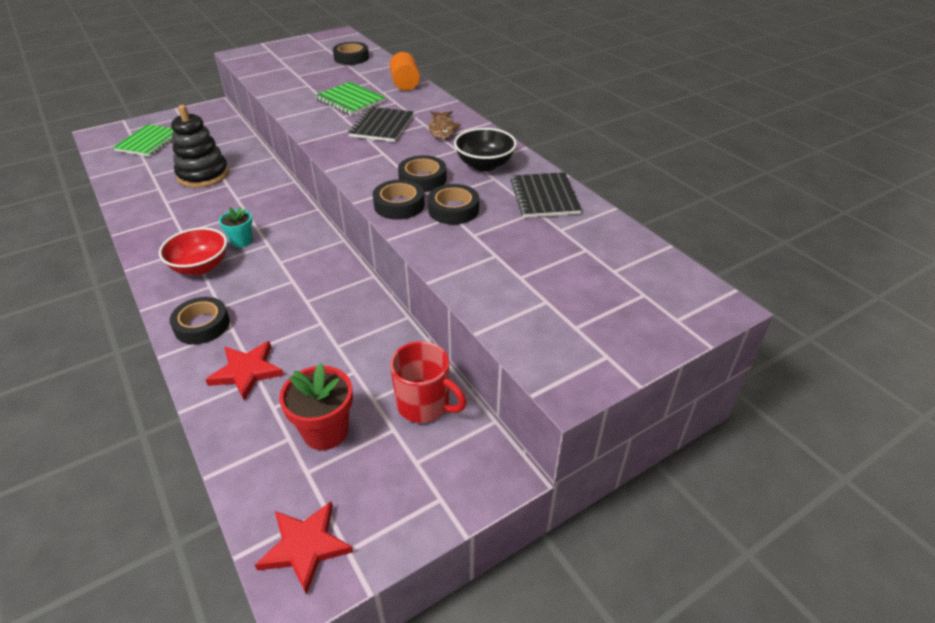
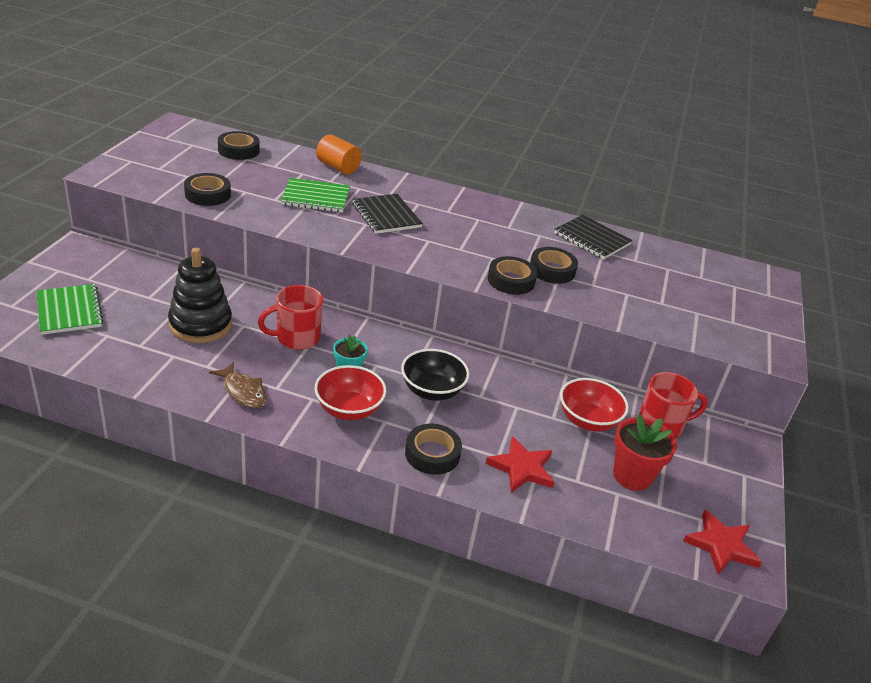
camera: 45 degrees left, 5 degrees down
black tape [398,155,447,192] -> black tape moved to [184,173,231,206]
brown fish [429,111,461,139] -> brown fish moved to [209,362,267,408]
black bowl [454,128,517,171] -> black bowl moved to [401,349,469,401]
none -> red mug [258,285,323,350]
none -> red bowl [560,378,629,431]

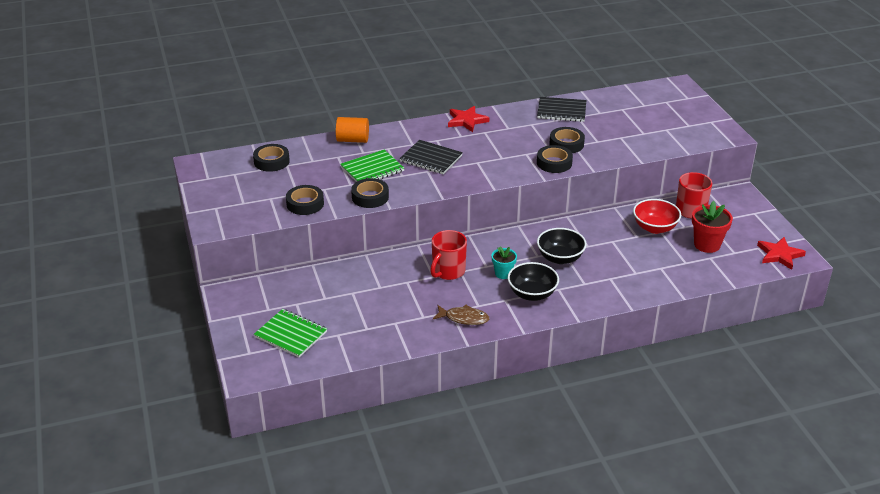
camera: 30 degrees left, 0 degrees up
black stacking toy [168,248,232,343] -> none
red bowl [314,365,386,420] -> black bowl [508,262,559,301]
black tape [405,424,462,475] -> black tape moved to [351,178,389,208]
red star [485,436,555,493] -> red star moved to [448,106,489,132]

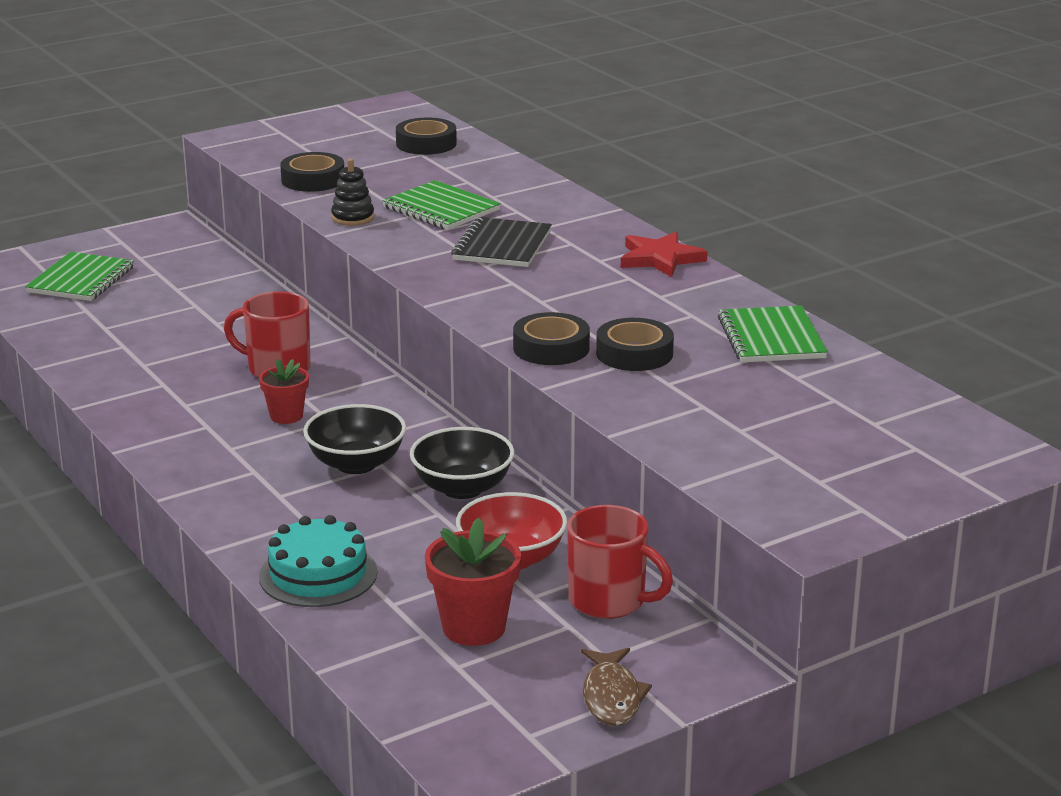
camera: 75 degrees right, 10 degrees down
orange cylinder [336,117,369,143] -> none
black tape [351,178,389,208] -> black stacking toy [331,159,374,226]
brown fish [433,304,489,325] -> brown fish moved to [581,648,652,726]
turquoise flower pot [492,247,517,279] -> red flower pot [259,358,309,424]
black bowl [508,262,559,301] -> black bowl moved to [410,427,514,499]
black notebook [537,97,586,122] -> green notebook [718,306,828,362]
red star [757,237,806,270] -> none
none -> turquoise cake [259,515,378,607]

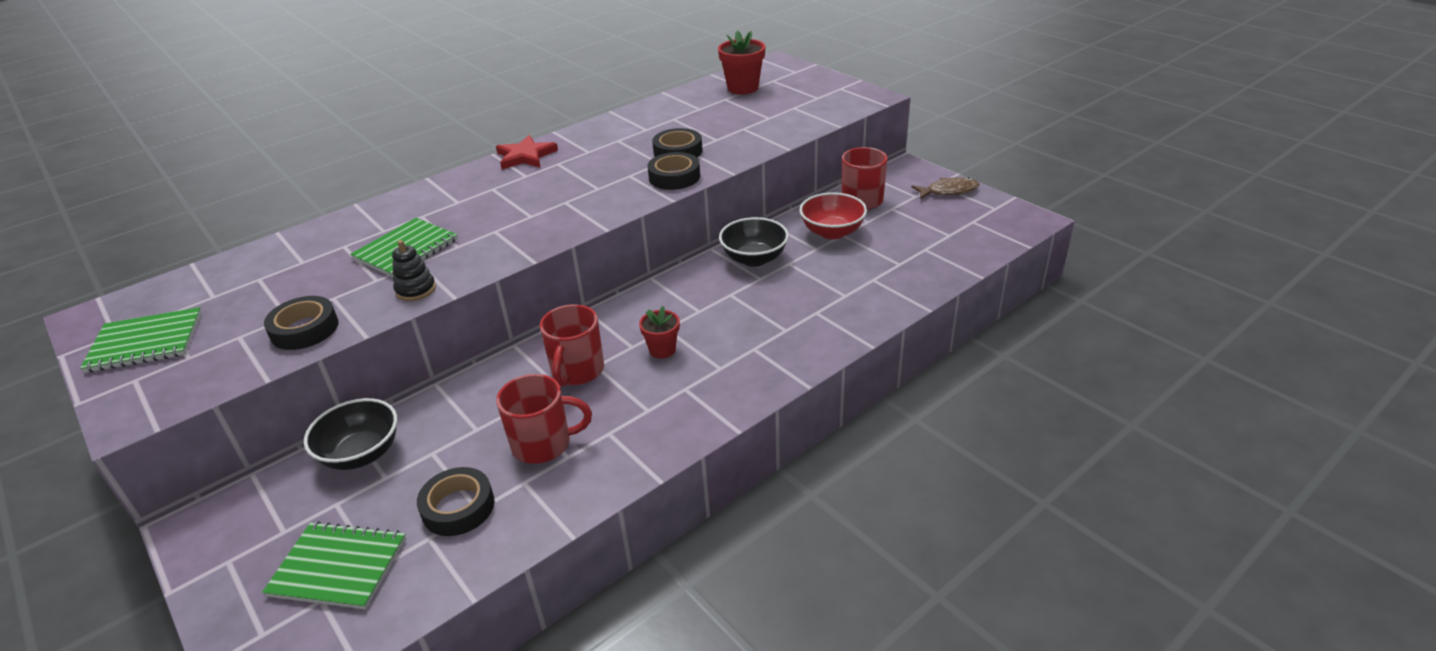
camera: 95 degrees left, 10 degrees up
turquoise cake [259,515,378,607] -> none
black bowl [303,404,406,474] -> black bowl moved to [304,398,397,470]
black tape [396,118,457,155] -> black tape moved to [417,467,495,536]
red flower pot [425,518,521,646] -> red flower pot moved to [718,31,766,95]
black notebook [451,217,552,267] -> none
green notebook [718,306,828,362] -> green notebook moved to [80,307,202,373]
none -> red mug [496,374,592,464]

